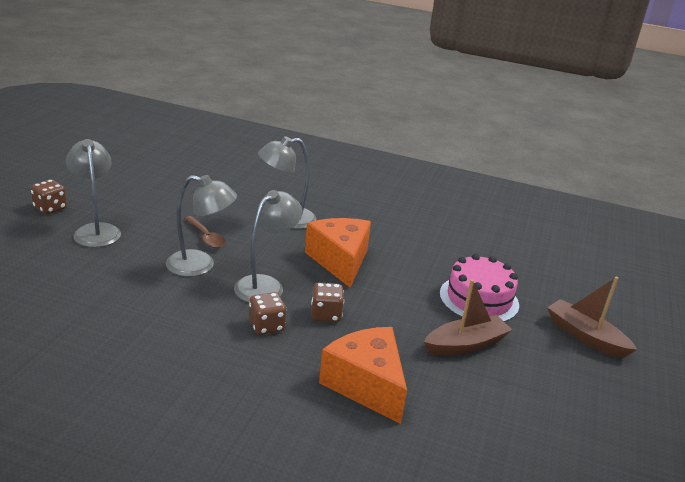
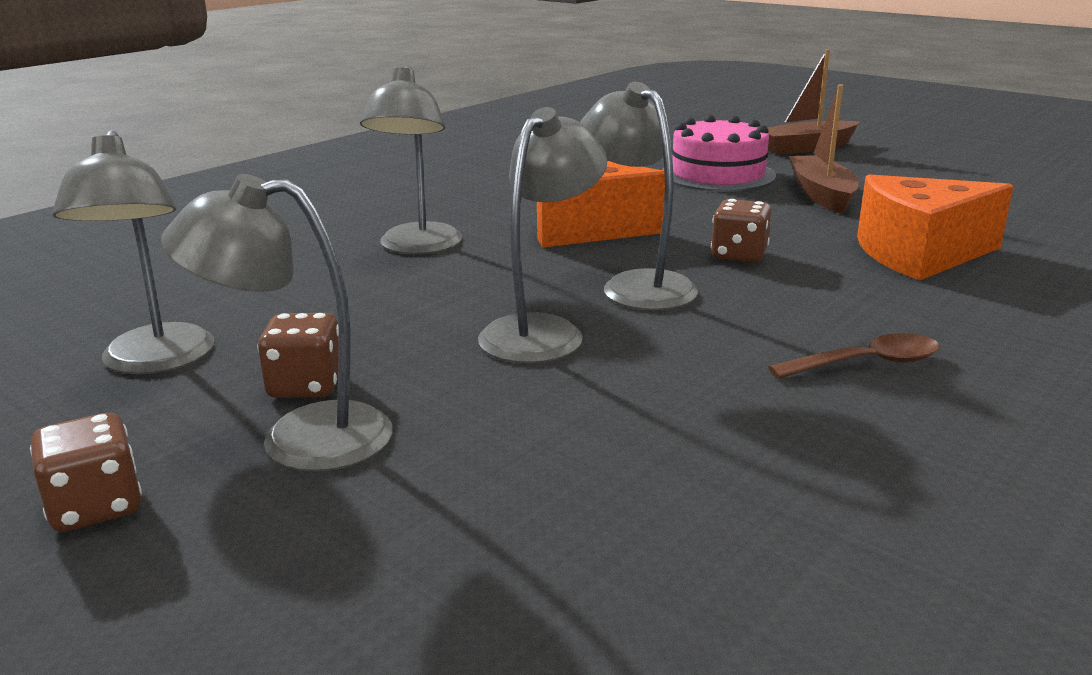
camera: 65 degrees left, 5 degrees down
brown spoon [184,216,226,248] -> brown spoon moved to [768,333,939,379]
brown dice [249,292,287,335] -> brown dice moved to [258,313,339,398]
none -> grey lamp [52,130,214,374]

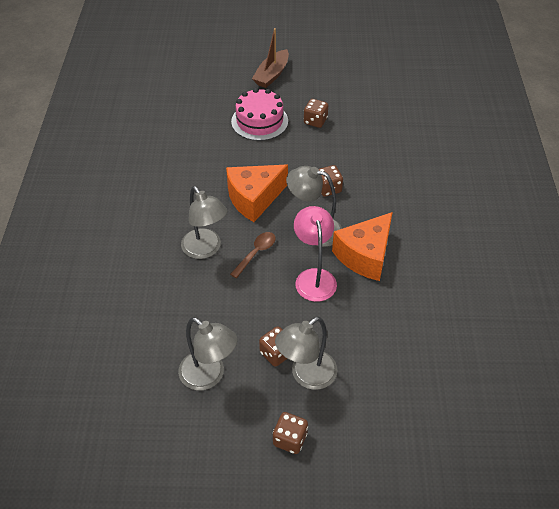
camera: 40 degrees left, 25 degrees up
grey lamp [478,107,607,363] -> pink lamp [294,206,337,302]
brown spoon [768,333,939,379] -> brown spoon moved to [230,232,275,278]
brown boat [789,84,859,214] -> brown dice [304,99,328,128]
orange cheese [857,174,1014,281] -> orange cheese moved to [332,212,393,281]

